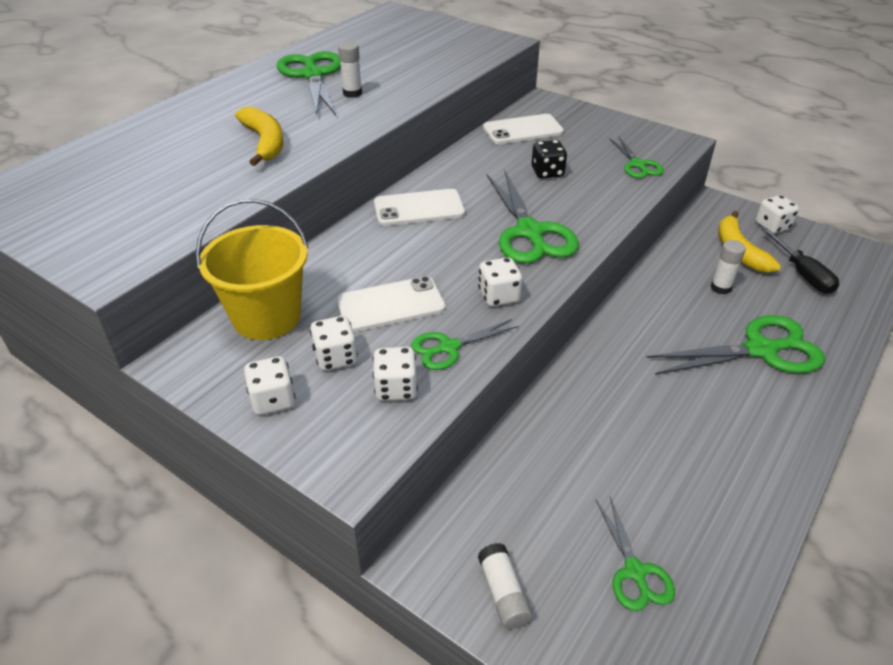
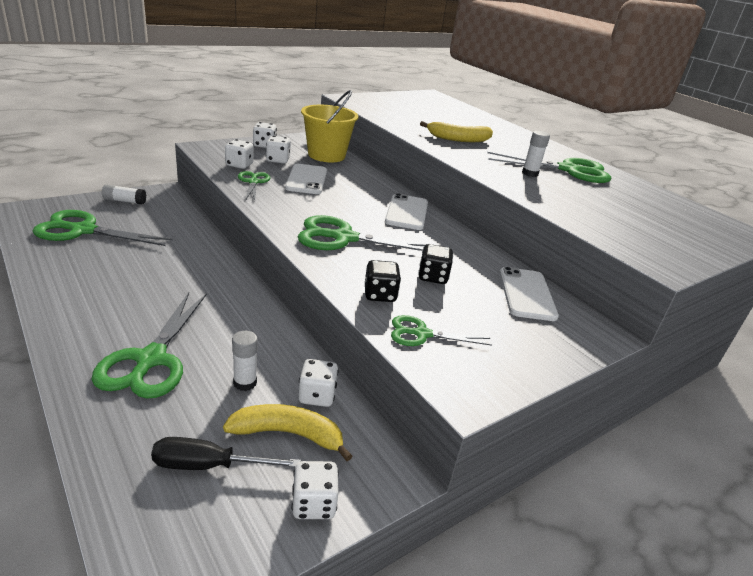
camera: 105 degrees right, 10 degrees down
white dice [478,257,522,307] -> white dice moved to [298,359,339,407]
green scissors [596,497,675,611] -> green scissors [33,210,173,246], size x1.78
none -> black dice [365,260,401,302]

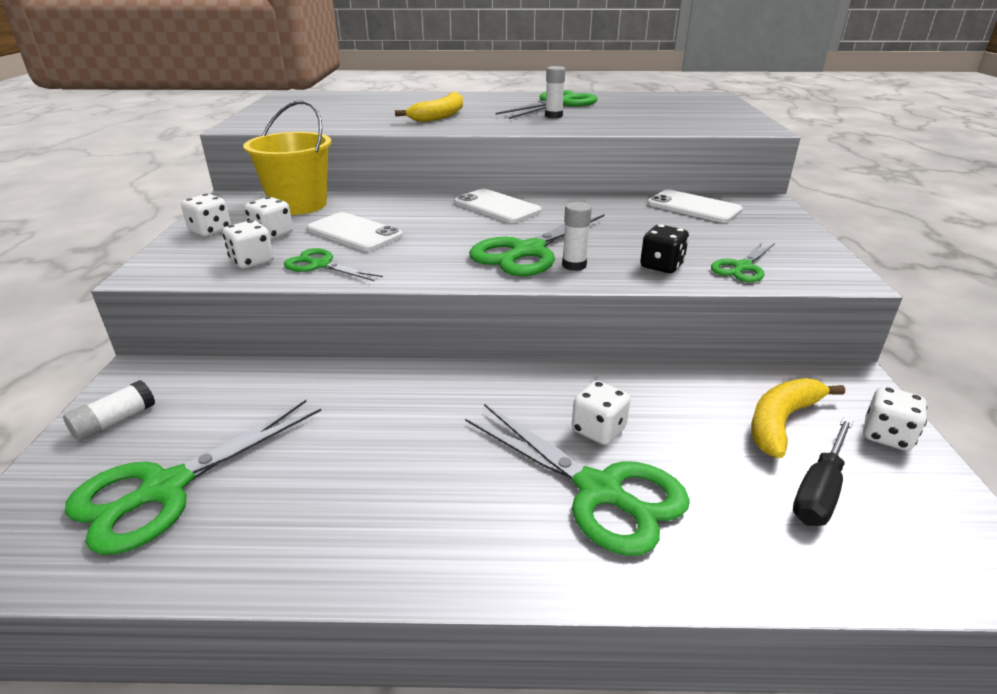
camera: 50 degrees left, 0 degrees up
white glue stick [232,331,258,391] -> white glue stick moved to [562,202,592,271]
white dice [298,359,339,407] -> white dice moved to [572,381,630,445]
black dice [418,244,453,284] -> none

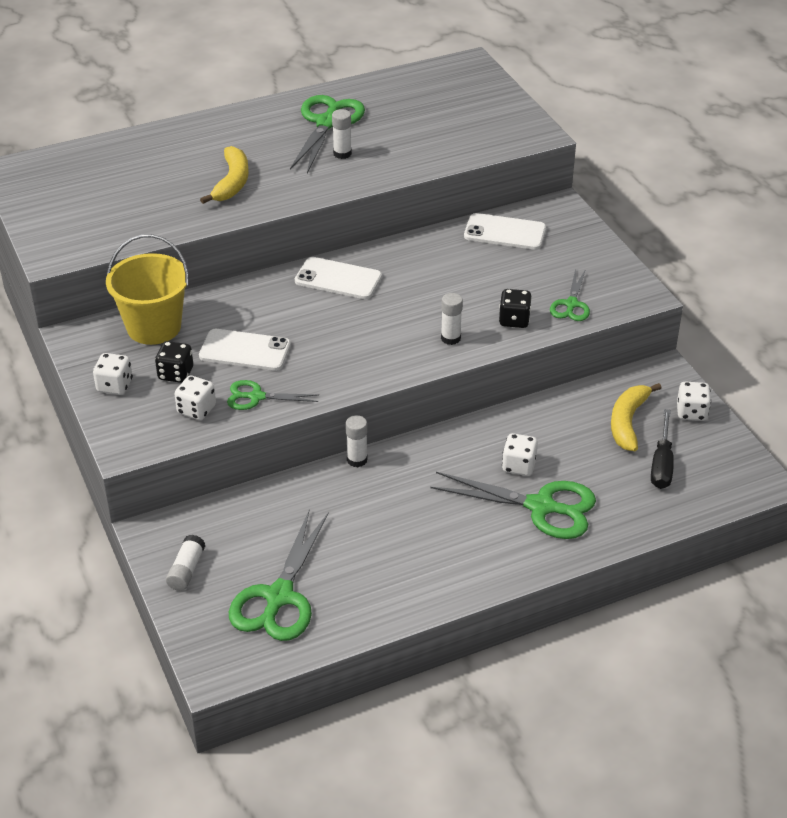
camera: 25 degrees left, 10 degrees up
white dice [245,197,293,240] -> black dice [155,341,193,383]
green scissors [469,214,605,276] -> none
none -> white glue stick [345,415,367,467]

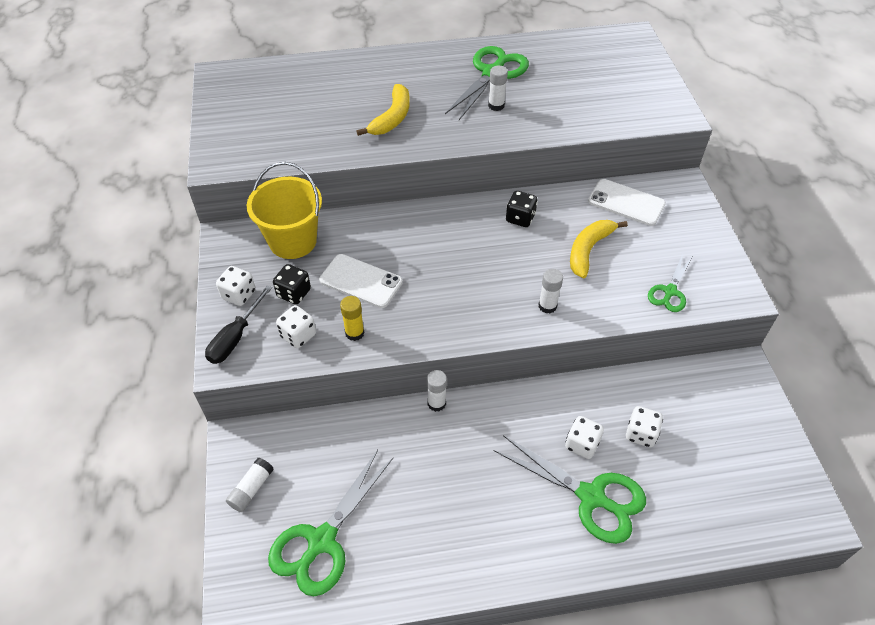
camera: 15 degrees right, 10 degrees up
green scissors [227,380,319,410] -> yellow glue stick [340,296,364,341]
white phone [295,257,382,299] -> none
black dice [499,289,532,328] -> black dice moved to [506,191,538,227]
yellow banana [611,383,661,451] -> yellow banana moved to [570,220,628,278]
black screwdriver [651,409,674,489] -> black screwdriver moved to [205,285,272,364]
white dice [677,382,711,421] -> white dice moved to [626,406,663,447]

